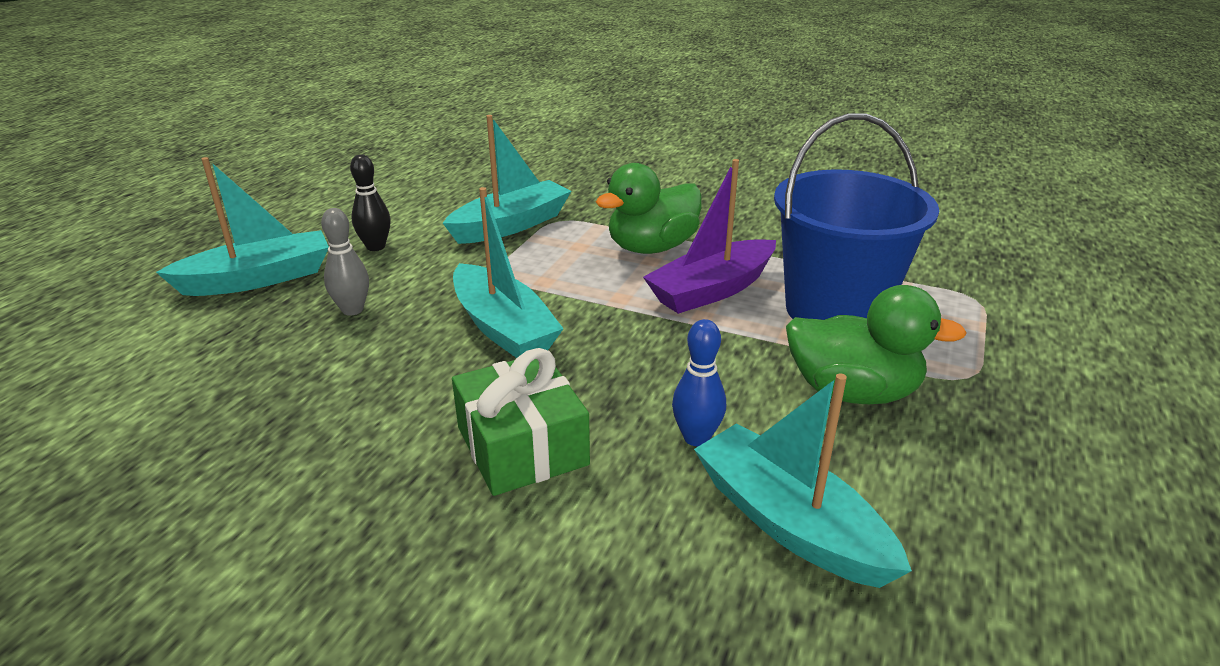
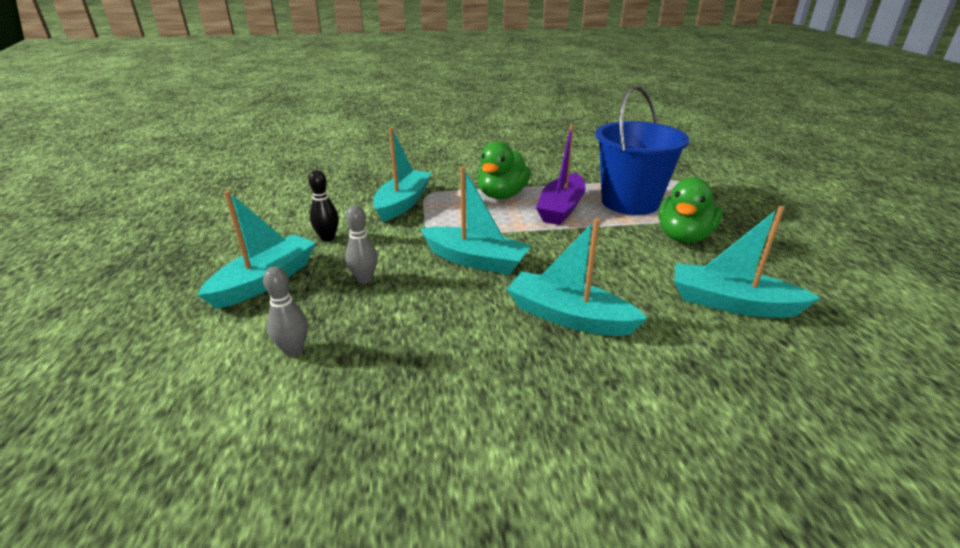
camera: 30 degrees left, 0 degrees up
green gift [452,348,590,496] -> turquoise boat [506,218,648,336]
blue bowling pin [672,319,726,446] -> none
green duck [786,285,967,404] -> green duck turned 135 degrees clockwise [659,177,723,243]
none -> grey bowling pin [263,266,308,357]

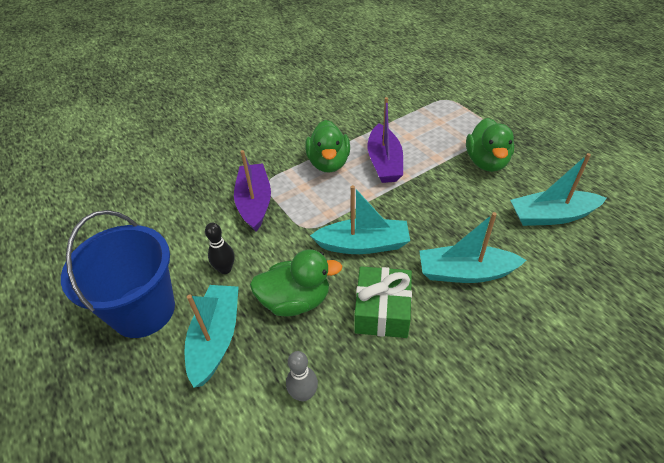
camera: 25 degrees left, 15 degrees up
grey bowling pin [345,205,378,284] -> green duck [250,249,343,317]
turquoise boat [373,127,432,222] -> purple boat [234,150,271,232]
blue bucket [595,86,689,215] -> blue bucket moved to [61,210,175,338]
none -> green gift [354,266,412,338]

